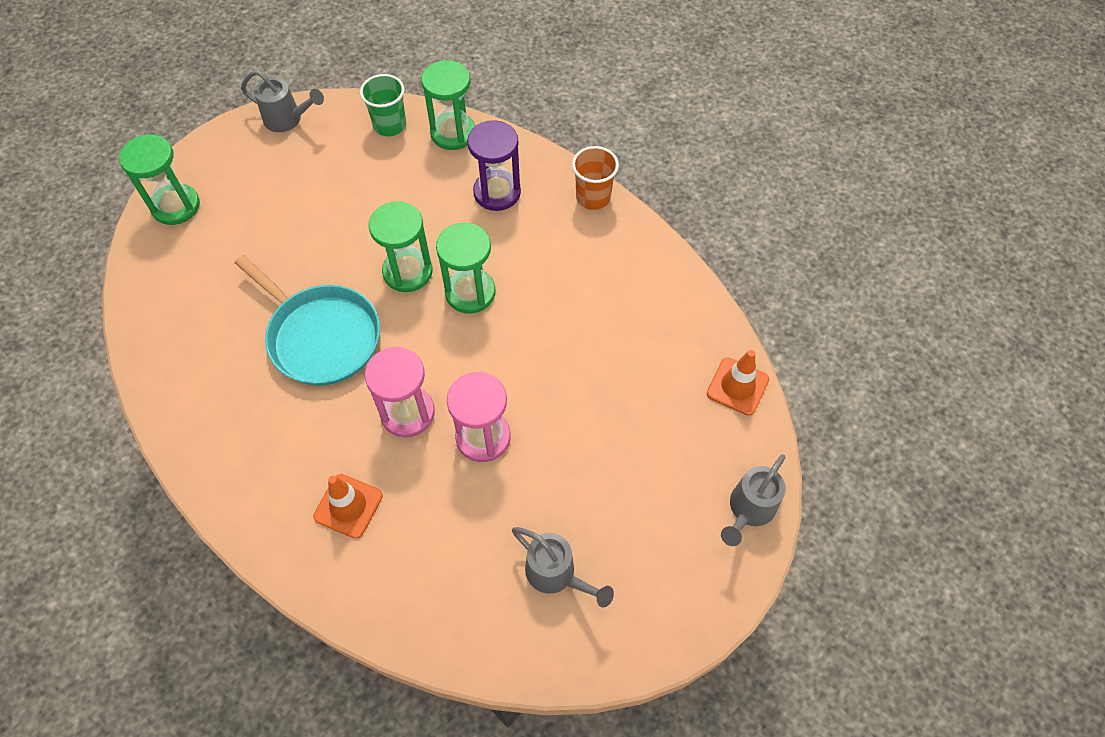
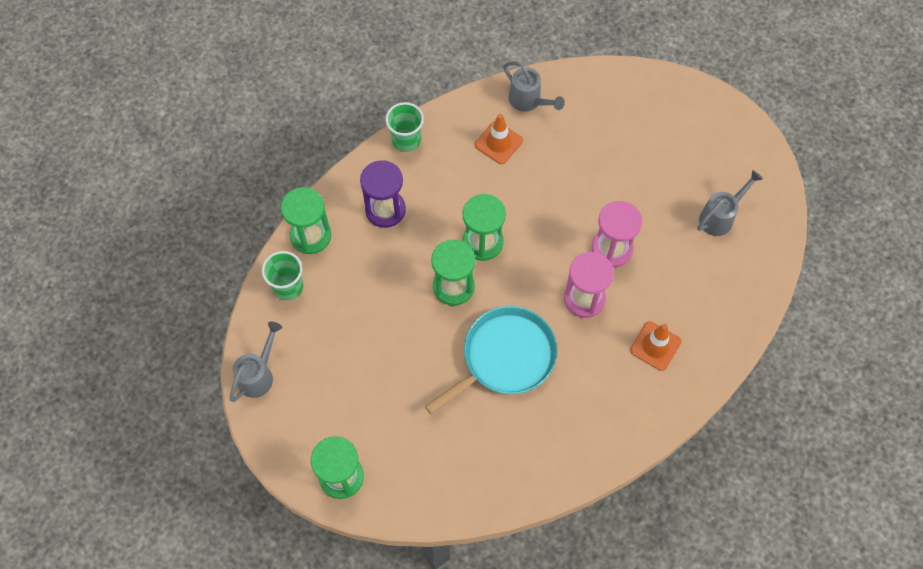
camera: 80 degrees left, 5 degrees up
orange cup [572,146,619,210] -> green cup [385,102,424,152]
orange traffic cone [707,350,769,416] -> orange traffic cone moved to [475,114,523,164]
grey watering can [721,454,786,546] -> grey watering can moved to [503,61,565,112]

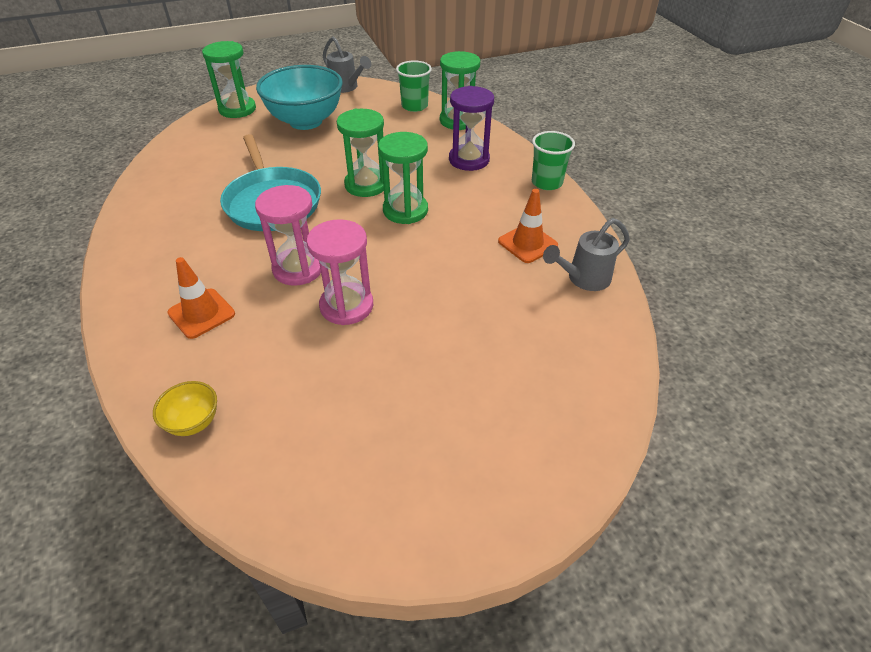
camera: 105 degrees right, 20 degrees down
grey watering can [697,170,763,236] -> none
none -> yellow bowl [153,381,217,436]
none -> turquoise bowl [256,65,343,130]

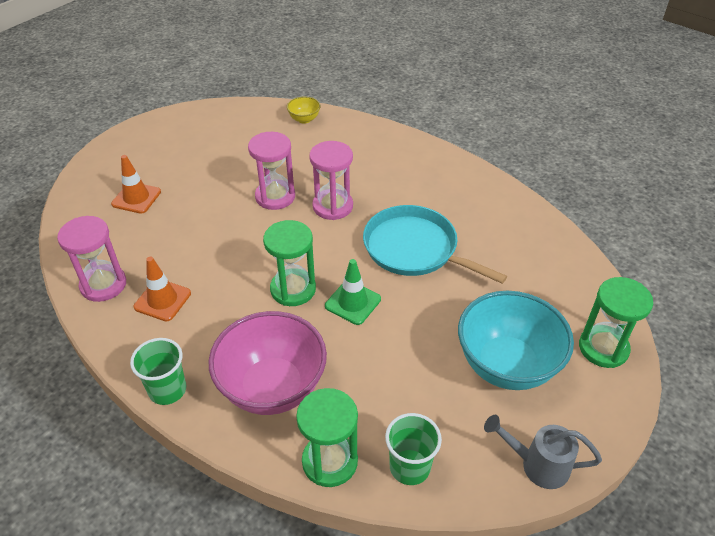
camera: 150 degrees right, 0 degrees up
orange traffic cone [167,257,235,339] -> orange traffic cone moved to [111,155,161,214]
green hourglass [337,109,384,197] -> green traffic cone [325,259,381,325]
purple hourglass [449,86,494,171] -> pink bowl [209,311,327,415]
grey watering can [543,218,630,291] -> pink hourglass [57,216,126,302]

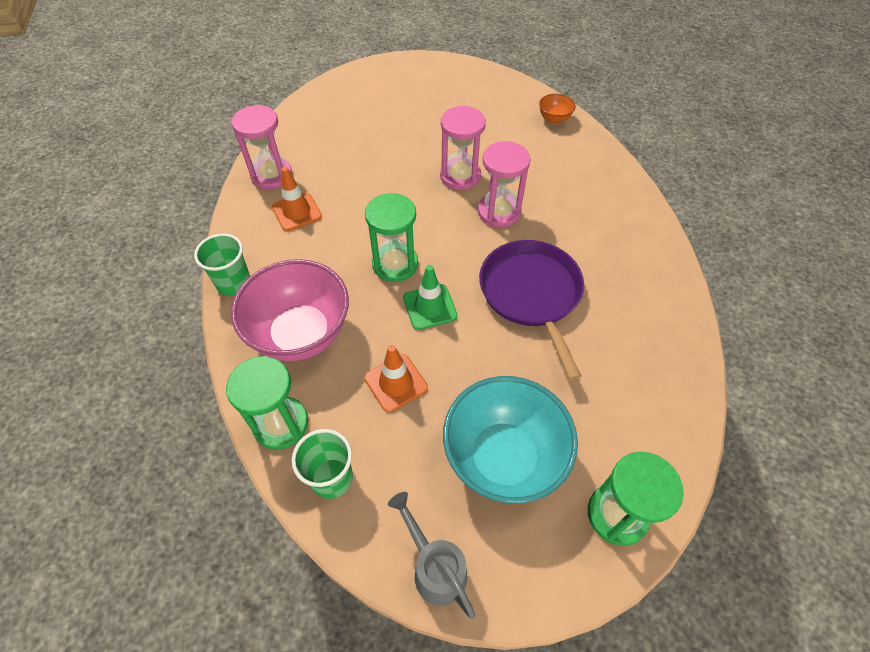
camera: 40 degrees right, 10 degrees up
orange traffic cone [111,155,161,214] -> orange traffic cone moved to [364,345,428,412]
yellow bowl [287,96,320,124] -> orange bowl [539,94,576,124]
turquoise pan [363,205,507,284] -> purple pan [479,240,584,380]

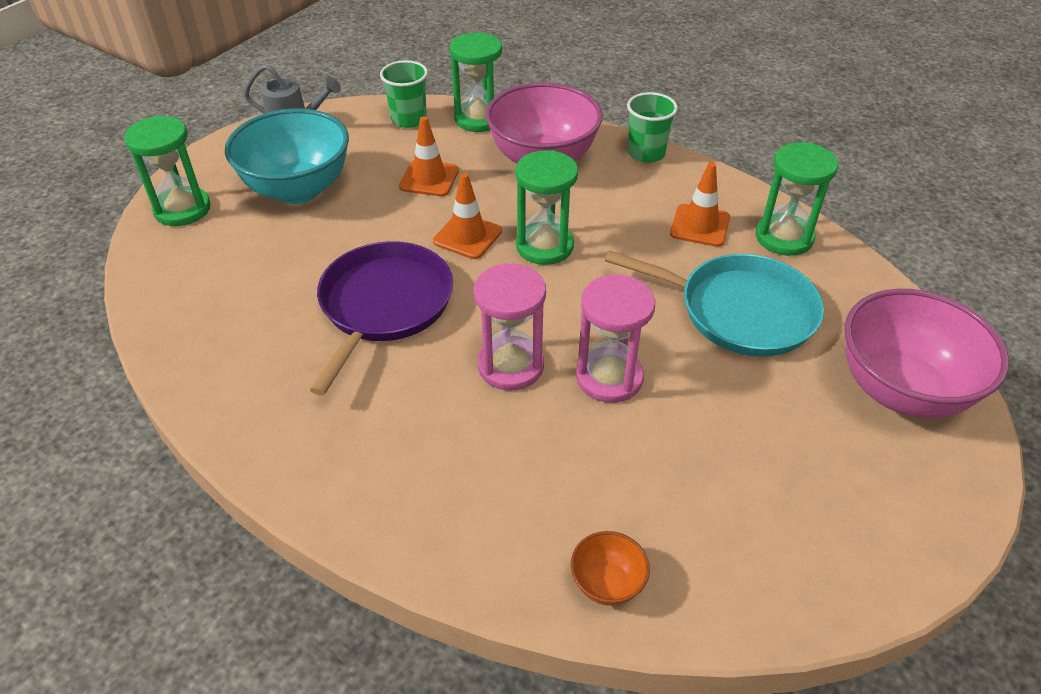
camera: 135 degrees right, 10 degrees down
pink hourglass [232,105,292,189] -> green hourglass [756,142,838,256]
green traffic cone [403,265,457,330] -> orange traffic cone [433,173,502,259]
purple pan [479,240,584,380] -> purple pan turned 105 degrees counterclockwise [310,241,453,396]
none -> turquoise pan [605,250,824,357]
none -> pink bowl [845,289,1009,418]

